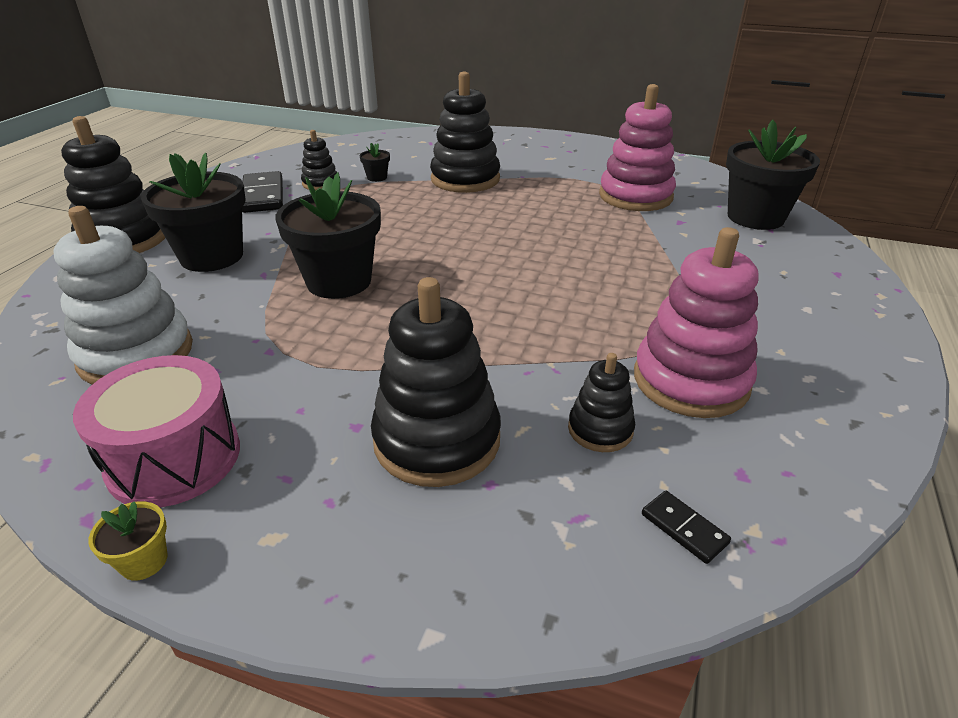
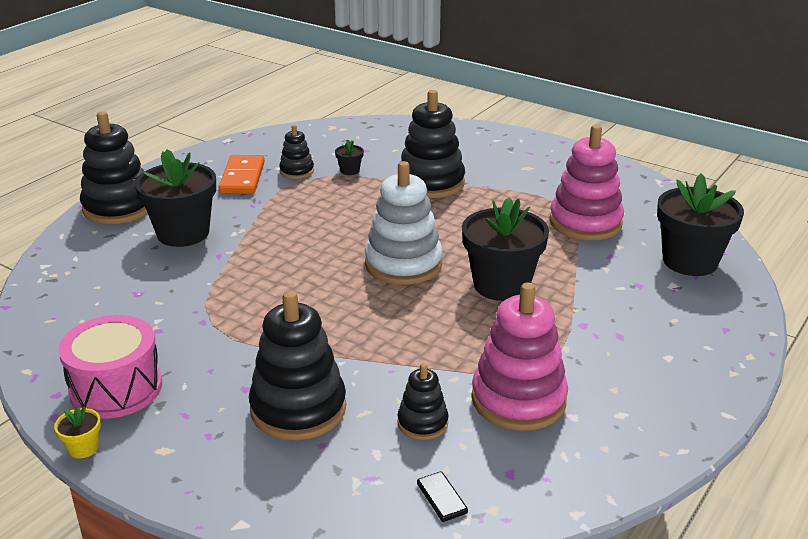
camera: 15 degrees right, 5 degrees down
white stacking toy [53,206,193,385] -> white stacking toy moved to [365,161,443,285]
black domino [242,171,283,213] -> orange domino [218,155,265,194]
black flower pot [276,172,381,299] -> black flower pot moved to [462,197,549,301]

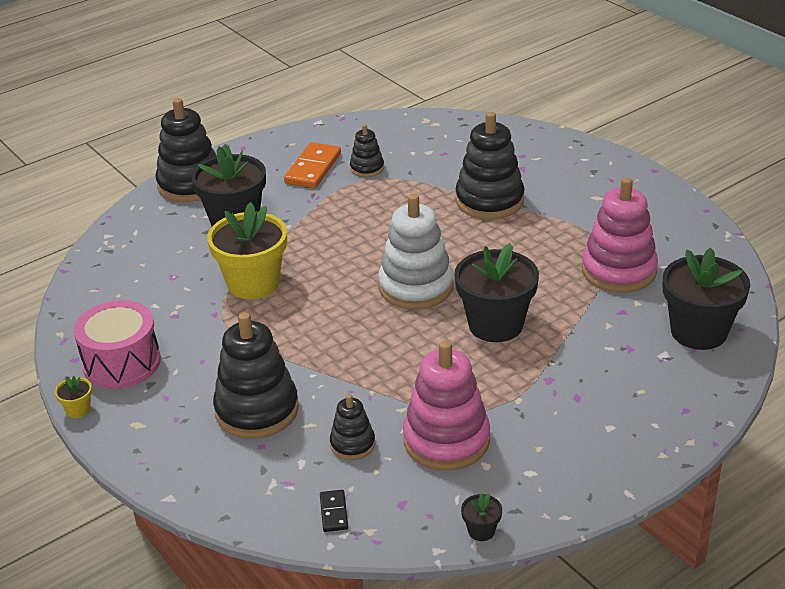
camera: 20 degrees right, 5 degrees up
black flower pot [335,140,364,175] -> black flower pot moved to [461,493,502,541]
none -> yellow flower pot [207,202,287,299]

